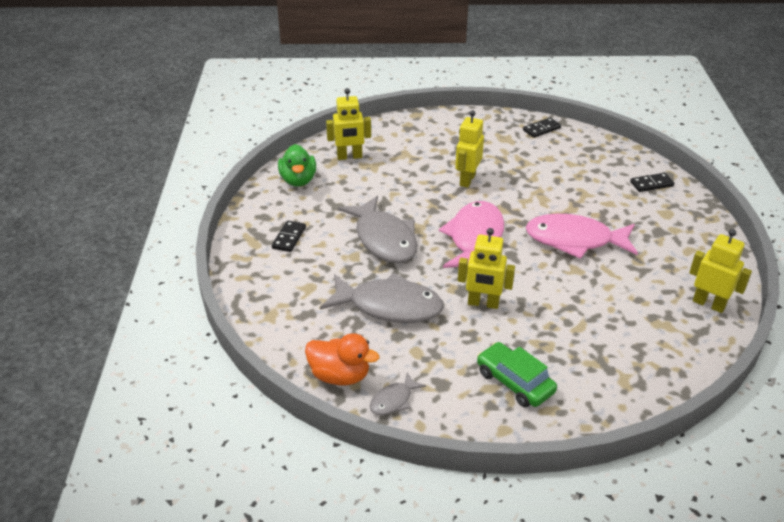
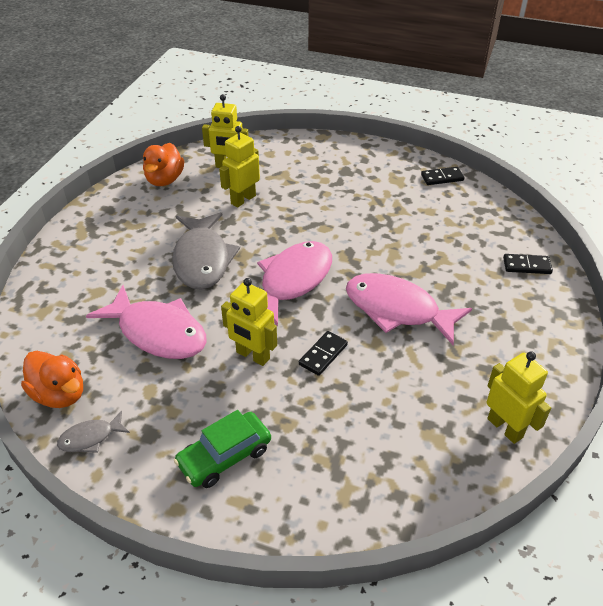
camera: 20 degrees right, 5 degrees up
black domino [272,221,306,252] -> black domino moved to [299,331,348,376]
green duck [278,144,316,187] -> orange duck [143,143,184,186]
grey fish [320,273,444,323] -> pink fish [86,285,207,359]
yellow robot [455,110,484,188] -> yellow robot moved to [219,126,260,208]
green car [477,342,557,408] -> green car turned 105 degrees counterclockwise [174,410,271,488]

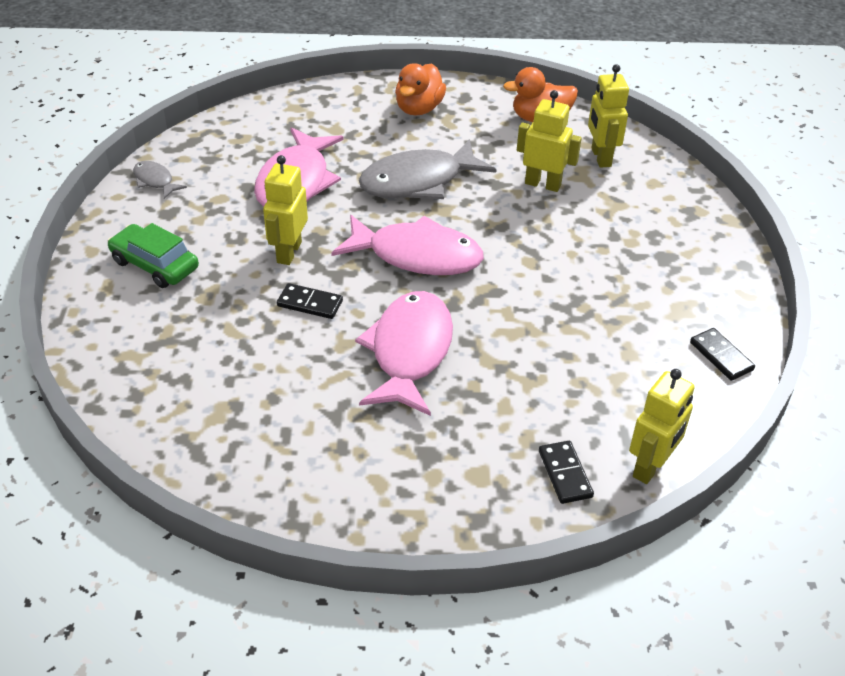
camera: 70 degrees right, 0 degrees up
orange duck [21,351,83,408] -> orange duck moved to [395,63,446,115]
yellow robot [486,351,551,444] -> yellow robot moved to [629,369,695,484]

